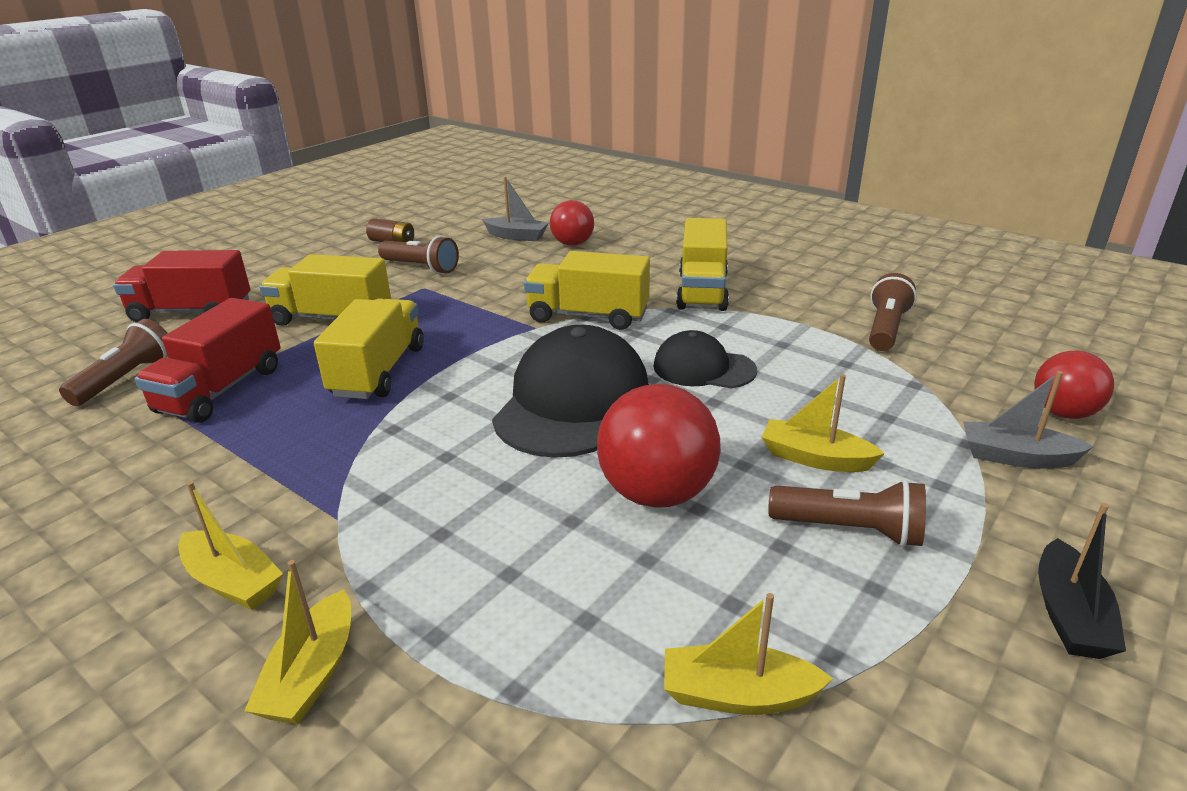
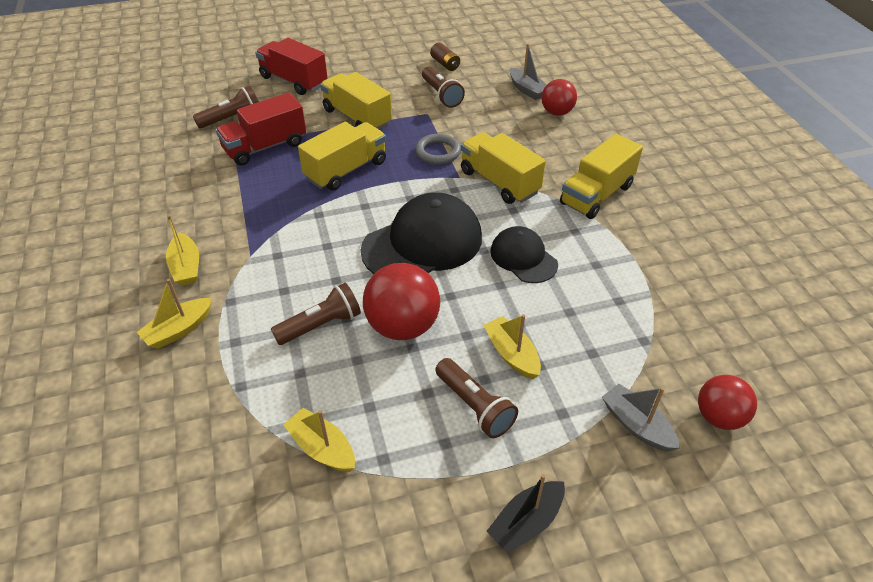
camera: 35 degrees right, 15 degrees up
brown flashlight [869,273,917,351] -> brown flashlight moved to [271,283,361,345]
none -> grey ring [415,134,461,165]

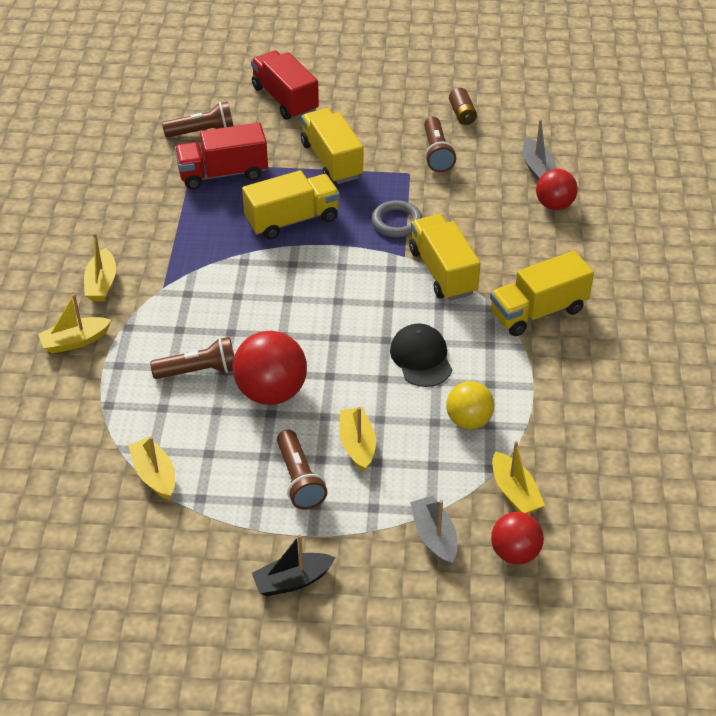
camera: 20 degrees right, 0 degrees up
black cap [361,193,482,274] -> none
none -> yellow ball [446,381,494,429]
none -> yellow boat [492,441,545,514]

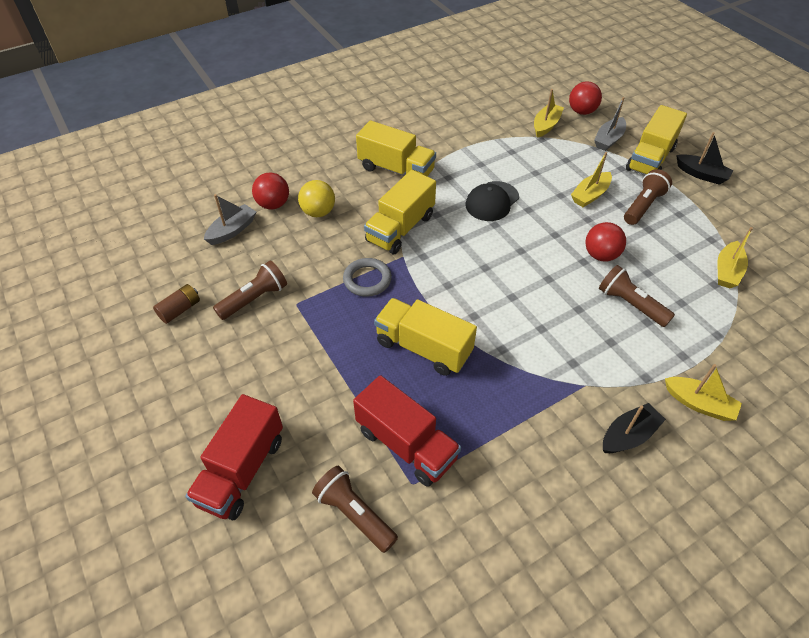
camera: 125 degrees left, 5 degrees up
yellow boat [84,233,116,301] -> black boat [603,403,666,453]
red ball [233,330,307,405] -> red ball [585,222,626,261], size x0.64
yellow truck [301,108,363,184] -> yellow truck moved to [626,105,687,175]
yellow ball [446,381,494,429] -> yellow ball moved to [298,180,335,217]

